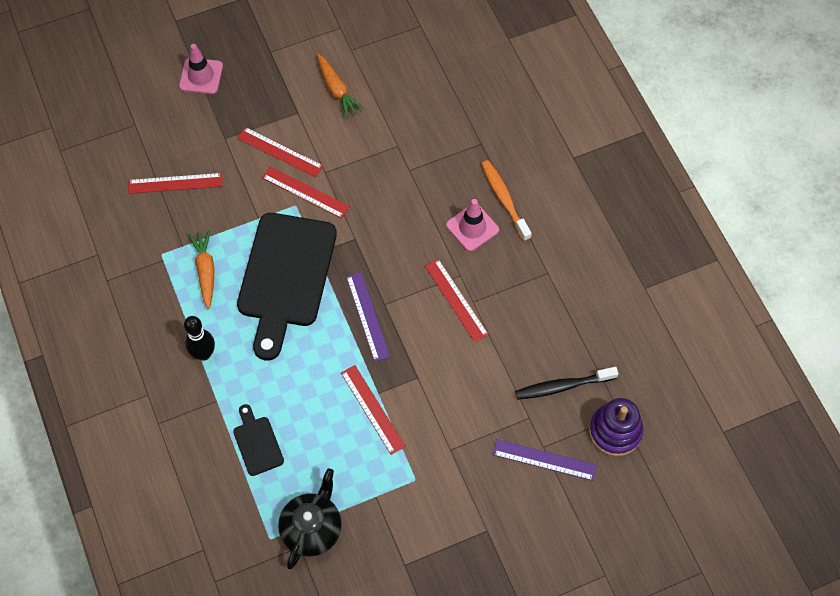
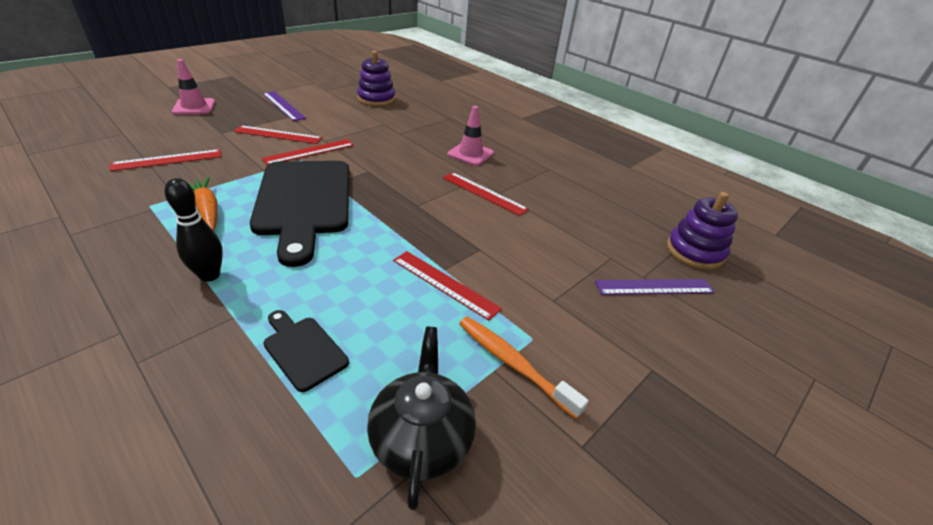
camera: 25 degrees left, 25 degrees down
red ruler [262,166,350,218] -> red ruler turned 45 degrees counterclockwise [261,139,354,165]
orange carrot [317,54,365,118] -> none
purple ruler [346,272,390,362] -> purple ruler moved to [263,91,306,121]
orange toothbrush [481,160,532,241] -> orange toothbrush moved to [459,317,589,419]
black toothbrush [515,367,618,400] -> none
none -> purple stacking toy [357,51,395,106]

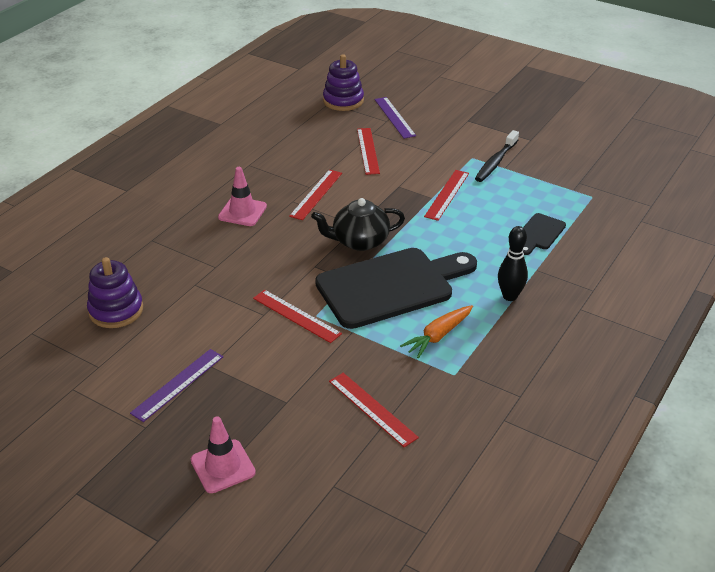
camera: 100 degrees left, 0 degrees up
red ruler [234,125,322,144] -> red ruler moved to [357,128,380,175]
black teapot [367,327,476,510] -> black teapot moved to [311,198,405,251]
orange toothbrush [459,317,589,419] -> black toothbrush [475,130,519,182]

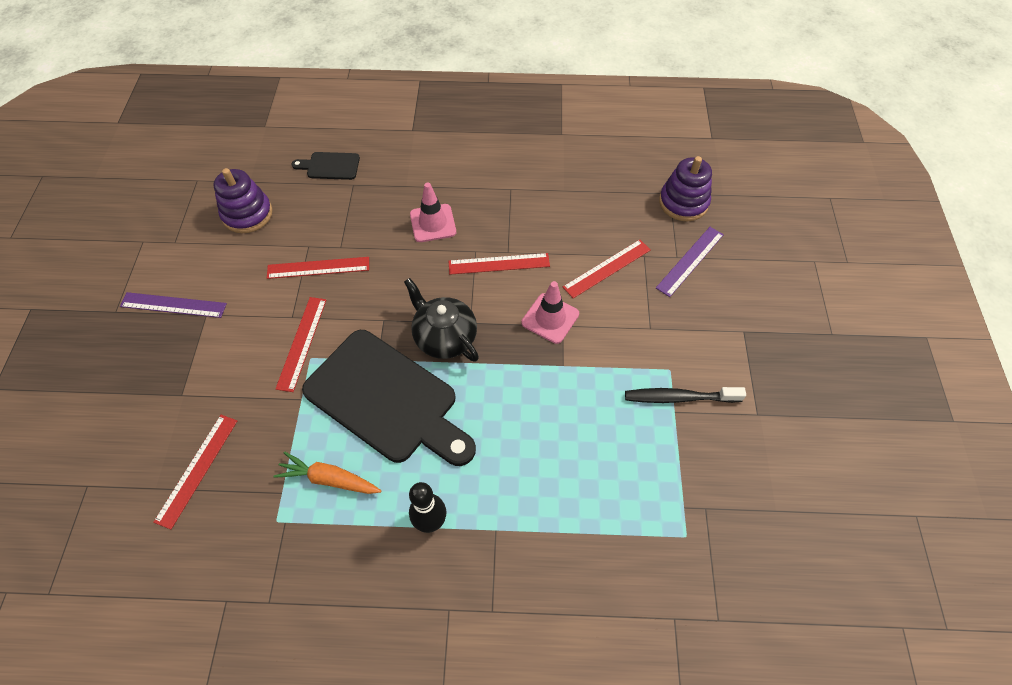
camera: 60 degrees right, 20 degrees up
pink traffic cone [191,417,256,493] -> pink traffic cone moved to [522,281,579,344]
red ruler [424,170,469,221] -> red ruler moved to [267,257,369,279]
black cutting board [523,213,566,255] -> black cutting board moved to [292,152,360,180]

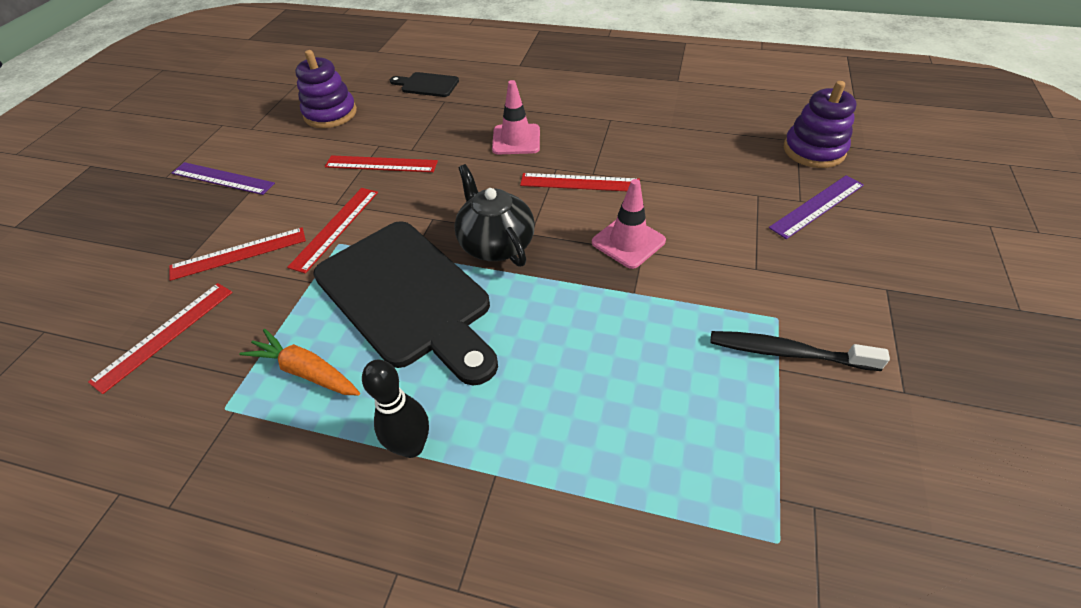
camera: 15 degrees right, 10 degrees down
red ruler [563,240,650,298] -> red ruler moved to [169,227,306,281]

